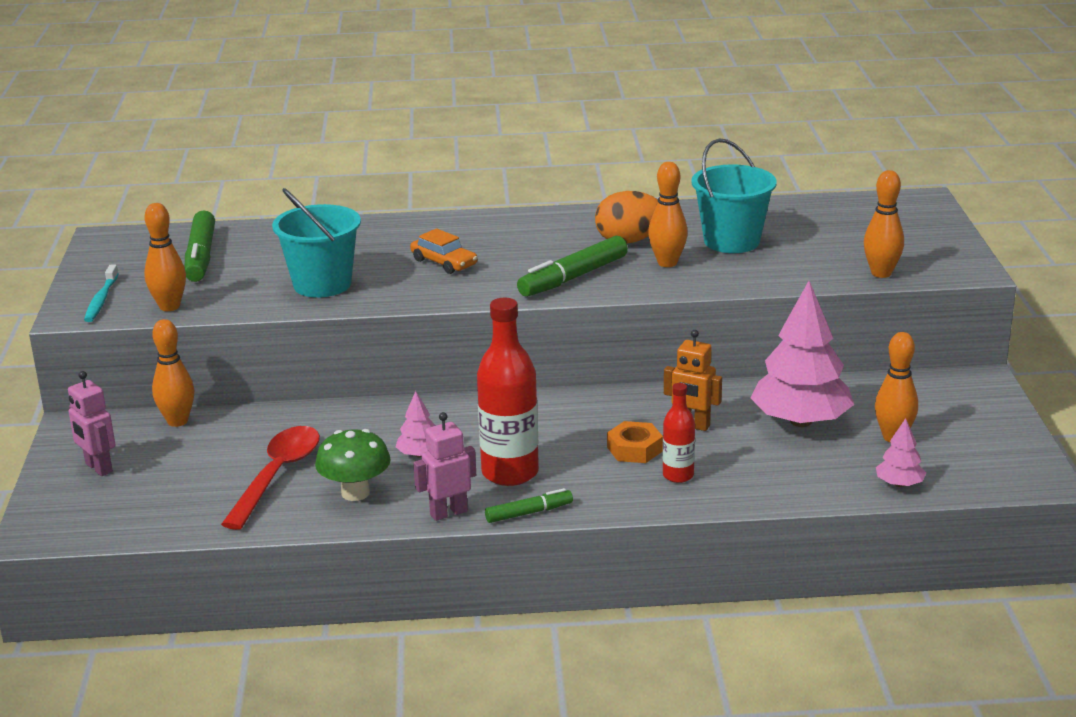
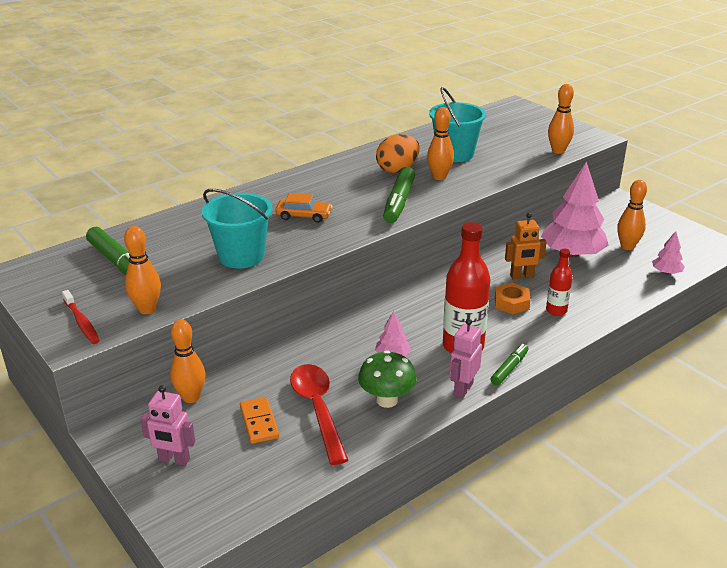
camera: 35 degrees left, 5 degrees up
turquoise toothbrush [84,265,119,322] -> red toothbrush [62,290,100,344]
none -> orange domino [240,397,279,444]

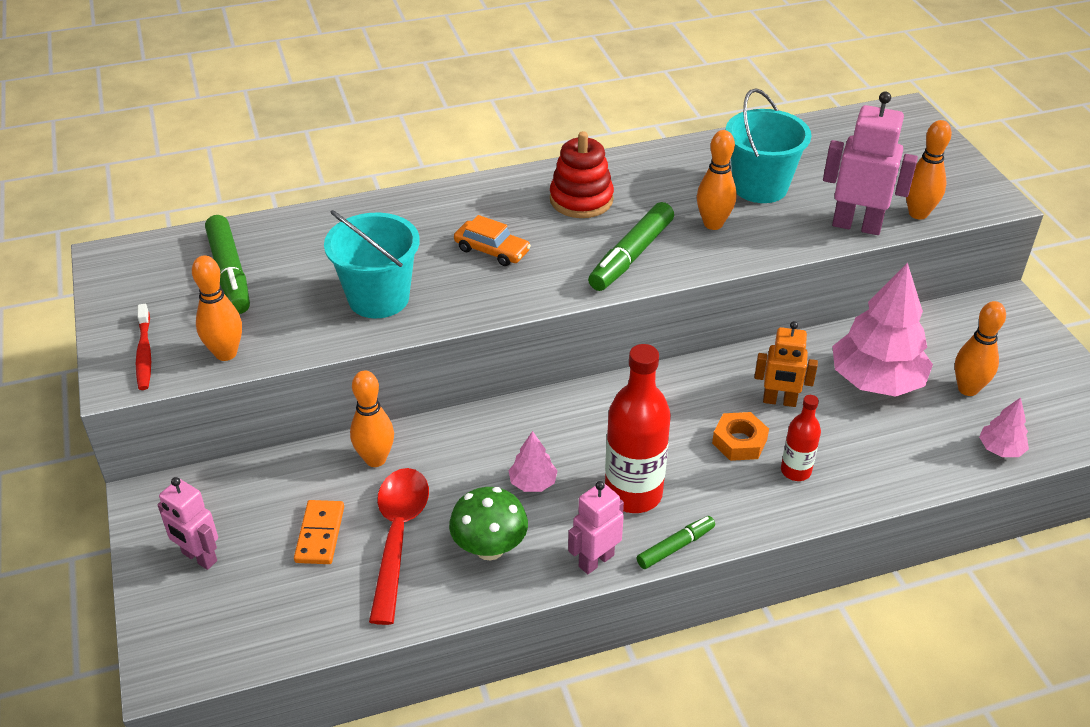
camera: 20 degrees right, 10 degrees up
orange bowling pin [170,319,205,403] -> orange bowling pin moved to [350,371,394,467]
orange egg [376,134,420,173] -> none
none -> red stacking toy [550,131,614,218]
none -> pink robot [823,91,918,235]

